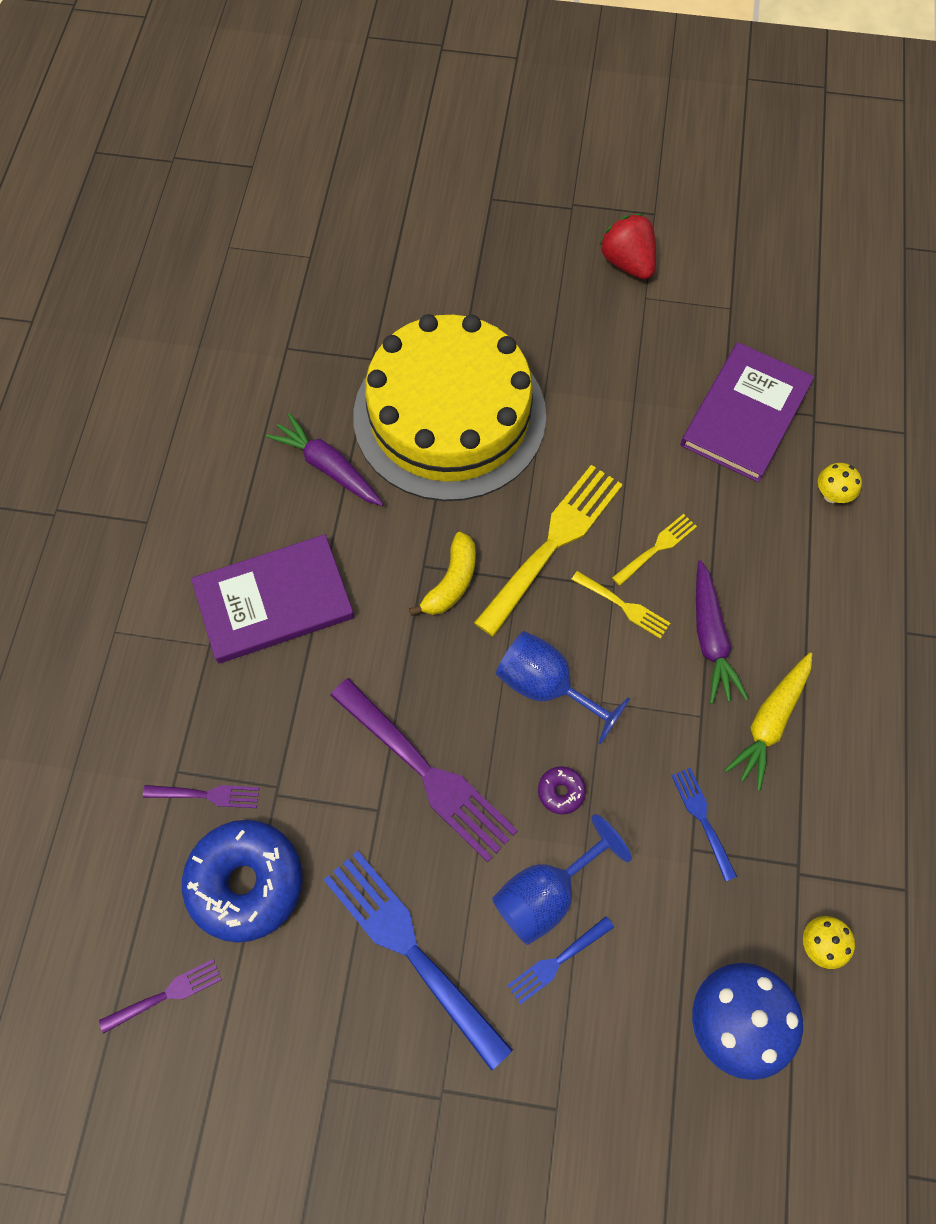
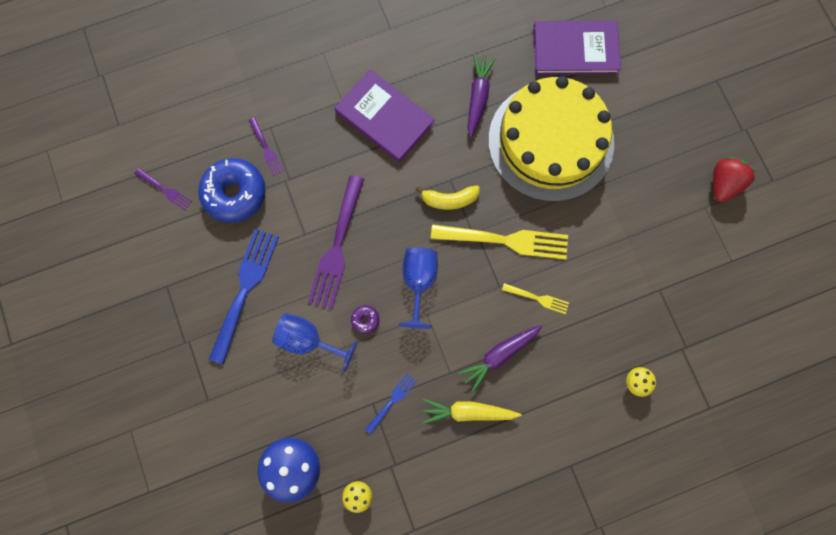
camera: 60 degrees right, 10 degrees up
blue fork [507,916,614,1005] -> none
yellow fork [571,571,670,639] -> none
purple book [681,342,814,482] -> purple book moved to [533,21,621,75]

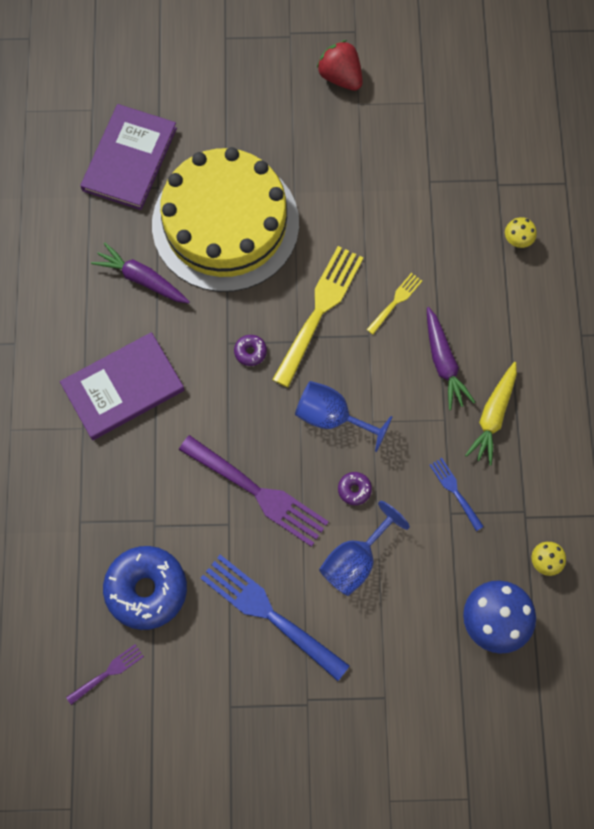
camera: 70 degrees left, 5 degrees down
purple fork [248,117,284,176] -> none
yellow banana [416,186,480,210] -> purple donut [234,335,267,366]

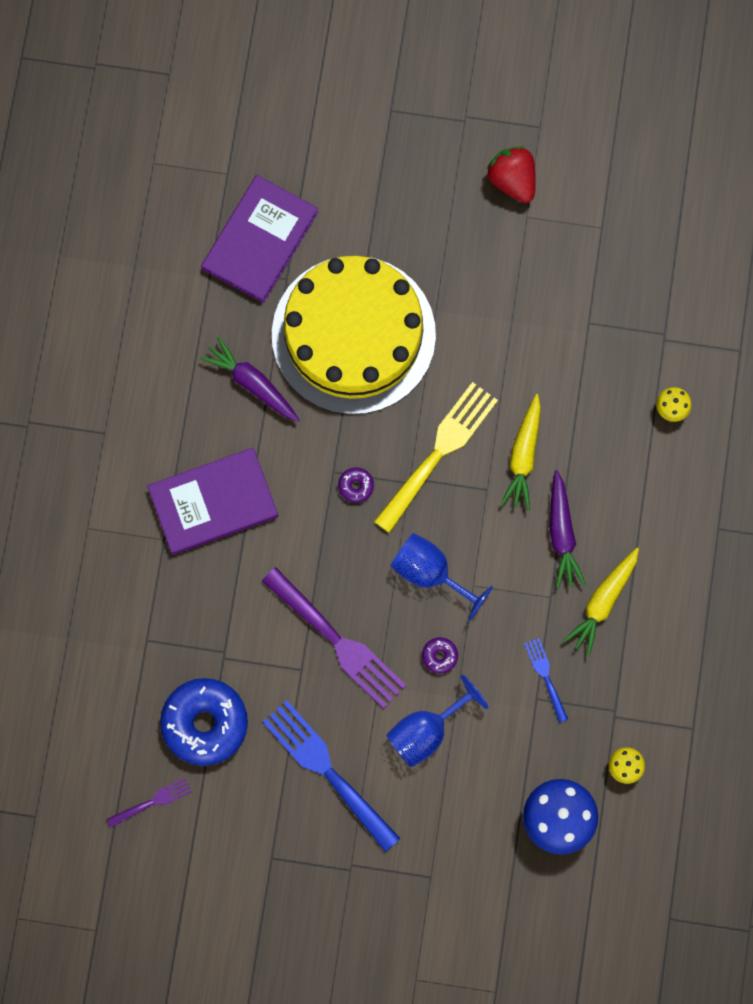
camera: 10 degrees right, 5 degrees up
yellow fork [366,273,422,335] -> yellow carrot [500,394,541,510]

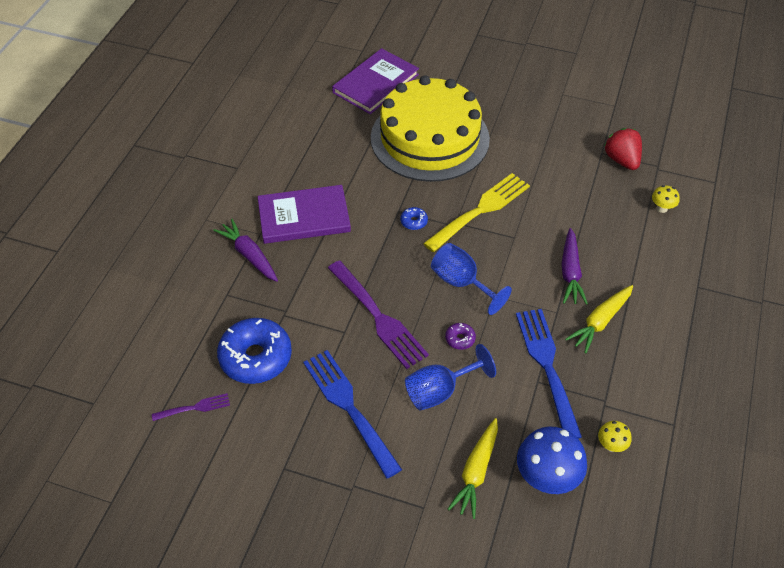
camera: 10 degrees right, 25 degrees down
purple carrot [200,336,300,422] -> purple carrot moved to [213,219,278,282]
purple donut [338,467,374,503] -> blue donut [400,207,428,230]
red strawberry [487,146,536,203] -> red strawberry moved to [604,128,642,170]
yellow carrot [500,394,541,510] -> yellow carrot moved to [448,418,498,519]
blue fork [524,638,568,723] -> blue fork [516,309,582,439], size x2.05

